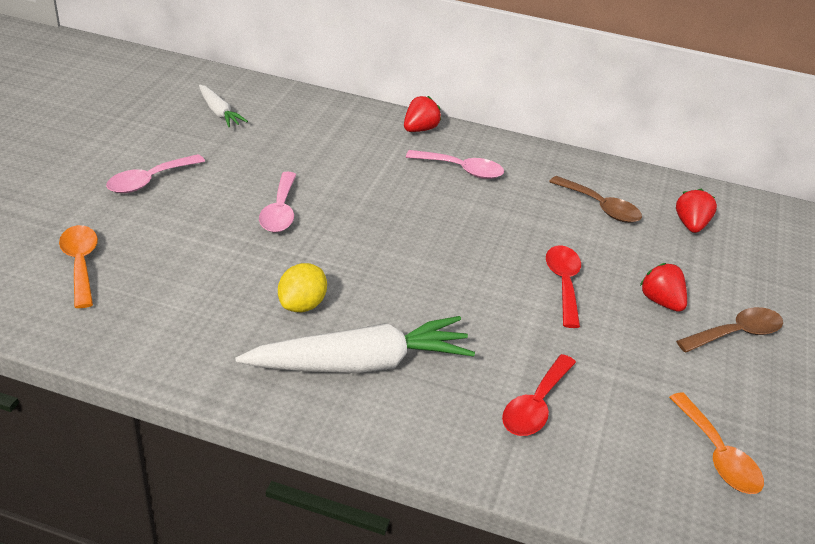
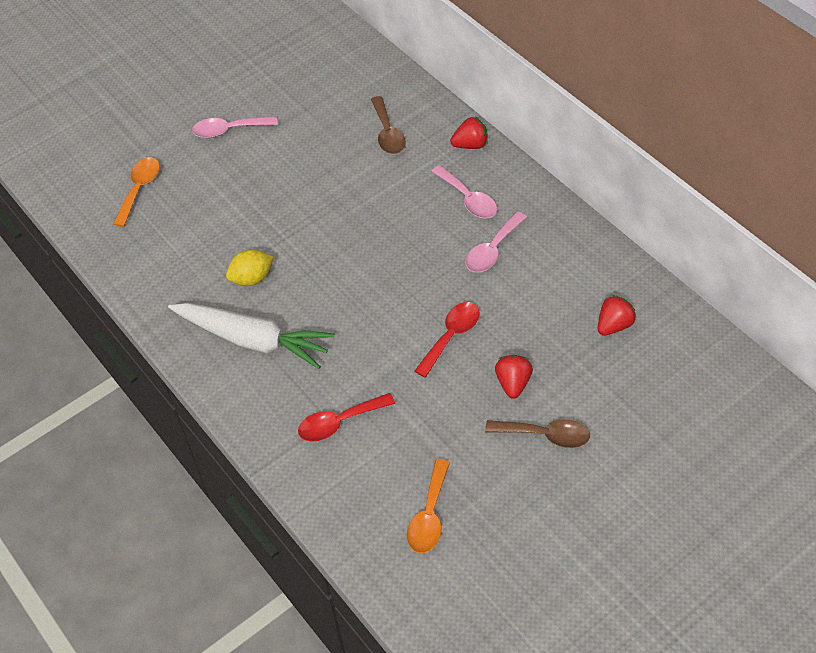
camera: 40 degrees right, 15 degrees up
white carrot [199,85,248,127] -> none
pink spoon [259,172,296,232] -> pink spoon moved to [465,211,527,272]
brown spoon [549,176,642,223] -> brown spoon moved to [371,96,406,154]

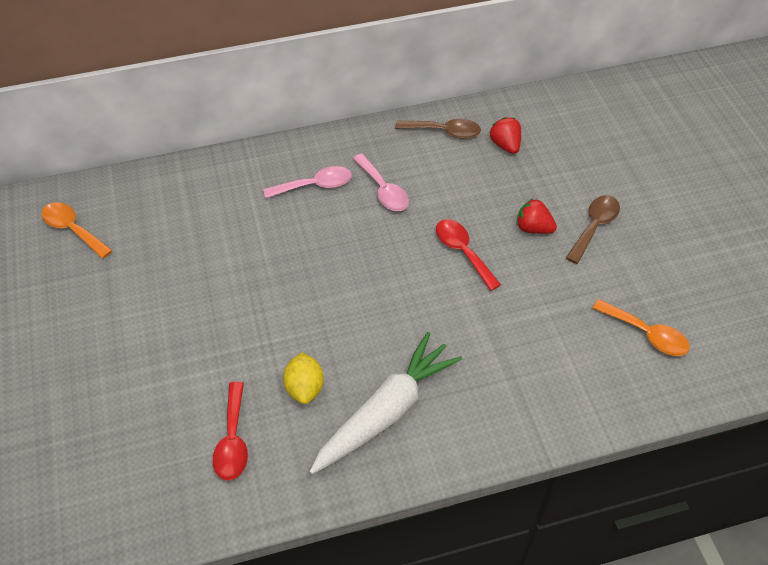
camera: 70 degrees left, 0 degrees up
orange spoon [113,157,160,227] -> orange spoon moved to [42,202,113,259]
pink spoon [192,116,278,138] -> none
red spoon [298,393,395,442] -> red spoon moved to [213,382,248,481]
brown spoon [371,96,406,154] -> brown spoon moved to [396,119,481,139]
red strawberry [450,116,488,149] -> none

